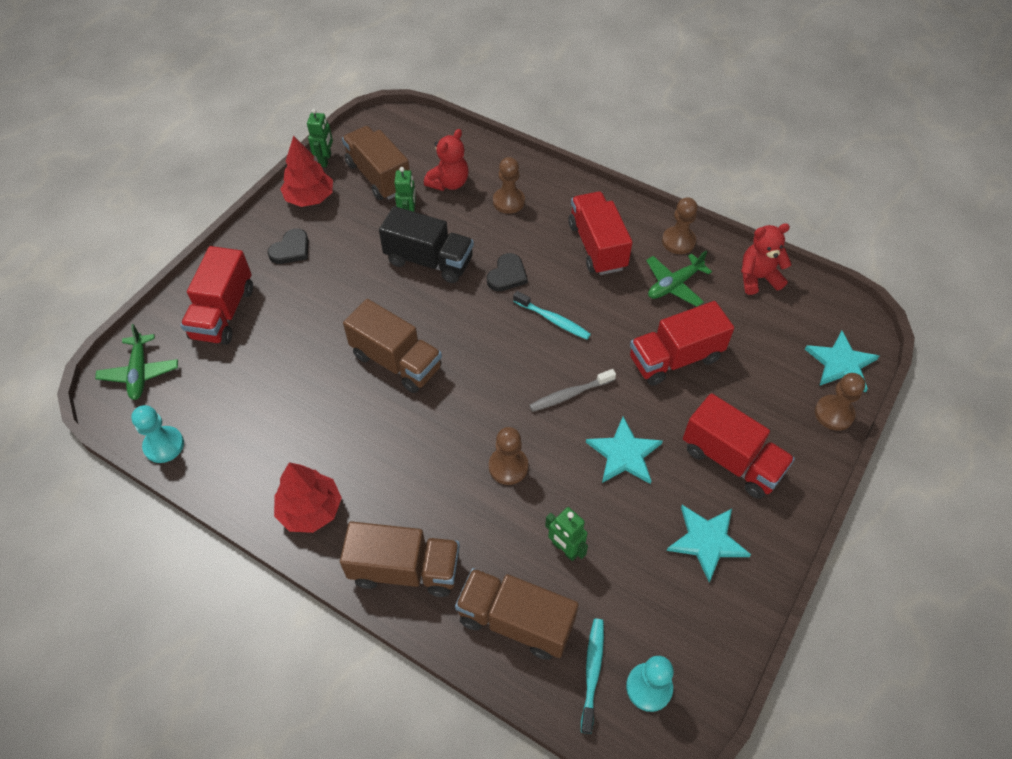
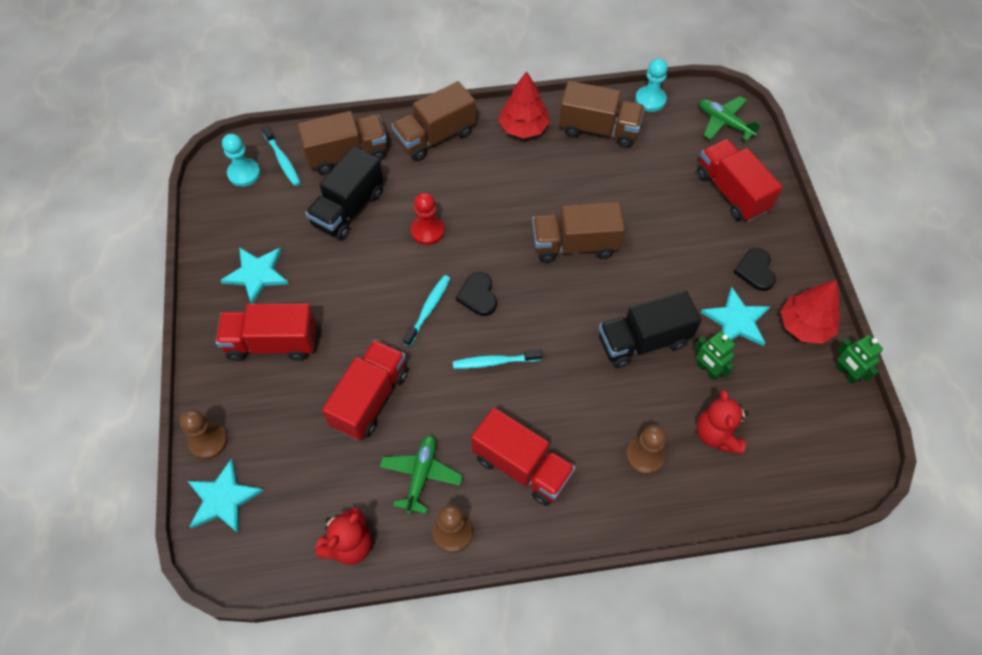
camera: 140 degrees right, 5 degrees up
brown truck [342,126,410,200] -> brown truck moved to [559,81,645,148]
black heart [487,253,528,291] -> black heart moved to [456,272,497,316]
brown pawn [489,427,528,485] -> red pawn [411,193,444,245]
grey toothbrush [529,369,616,412] -> turquoise toothbrush [403,275,450,347]
green robot [545,507,588,561] -> black truck [305,146,384,240]
turquoise star [586,417,663,484] -> turquoise star moved to [701,287,770,346]

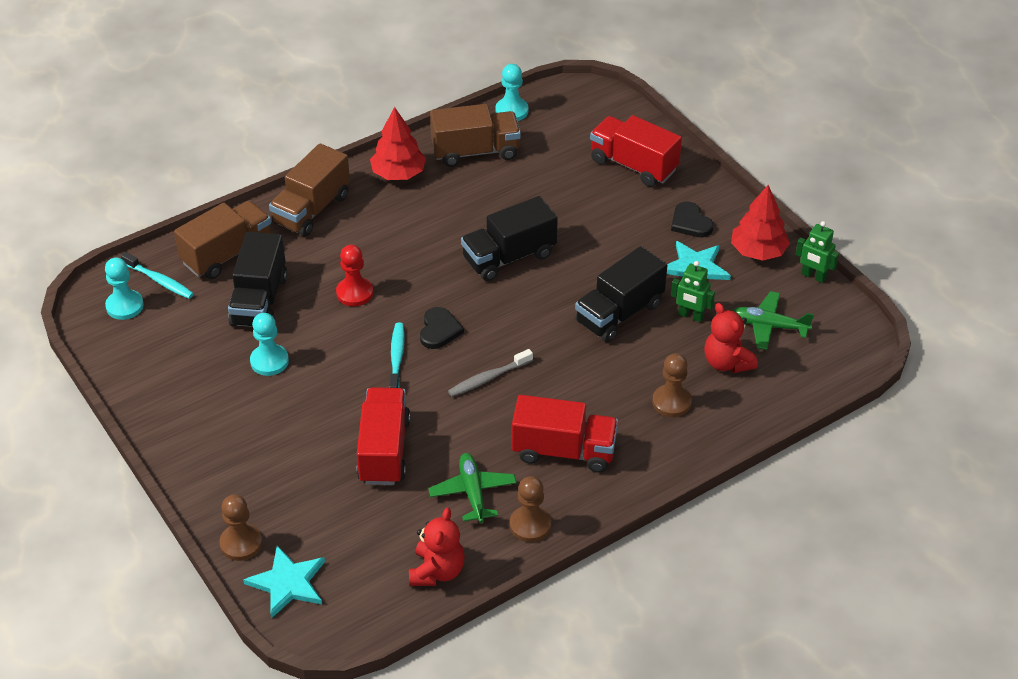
camera: 25 degrees left, 15 degrees down
red truck [216,304,316,361] -> none
turquoise star [220,247,289,304] -> none
turquoise toothbrush [453,349,542,369] -> grey toothbrush [448,349,533,397]
black heart [456,272,497,316] -> black heart turned 135 degrees counterclockwise [420,307,464,349]
brown truck [532,202,625,263] -> black truck [461,196,558,281]
green plane [700,96,761,141] -> green plane moved to [733,291,814,350]
none -> turquoise pawn [250,313,289,376]

